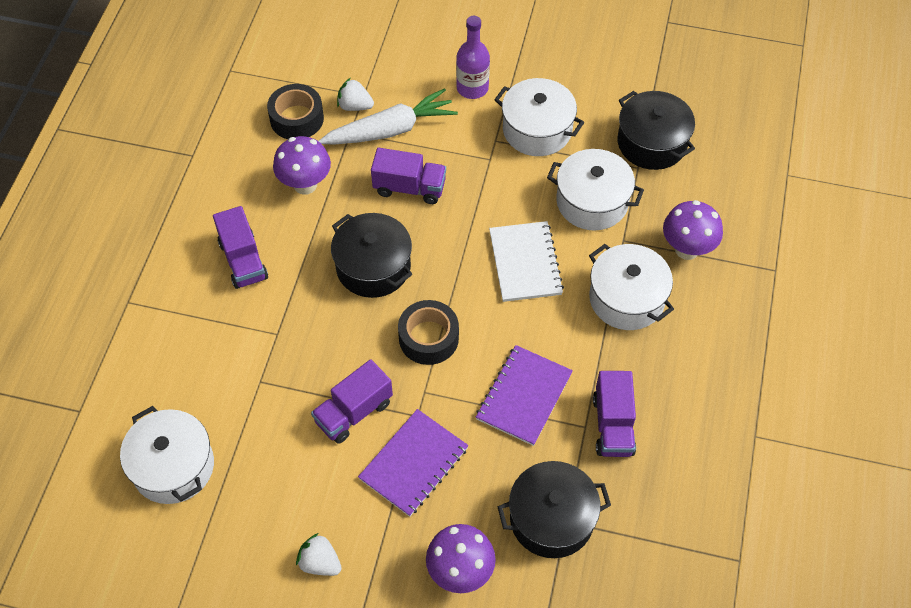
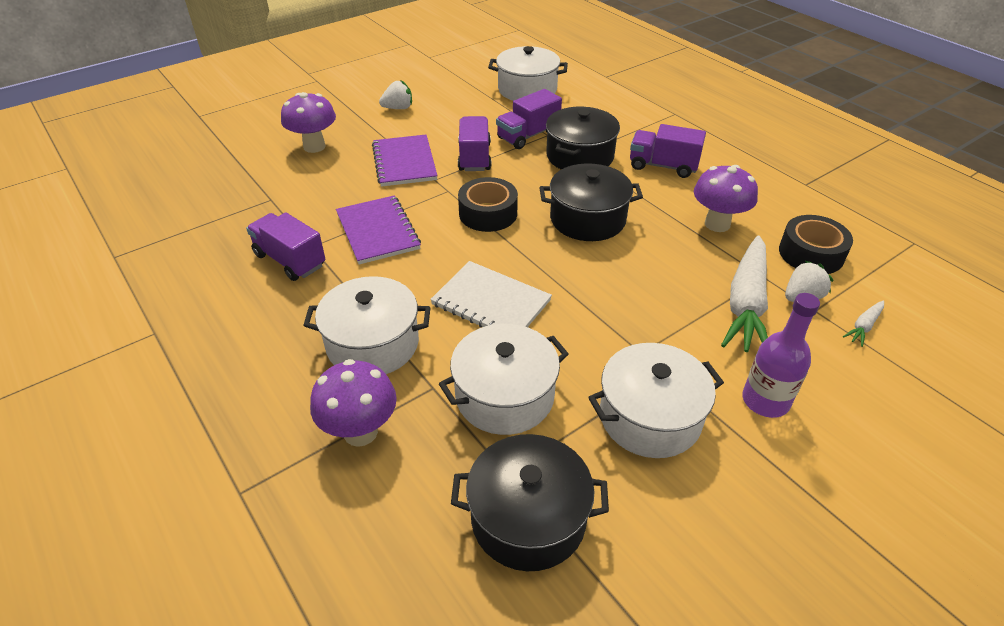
camera: 130 degrees right, 15 degrees down
purple truck [371,148,446,204] -> purple truck moved to [496,89,562,149]
black pot [498,461,611,558] -> black pot moved to [546,107,620,169]
none -> white carrot [843,301,884,347]

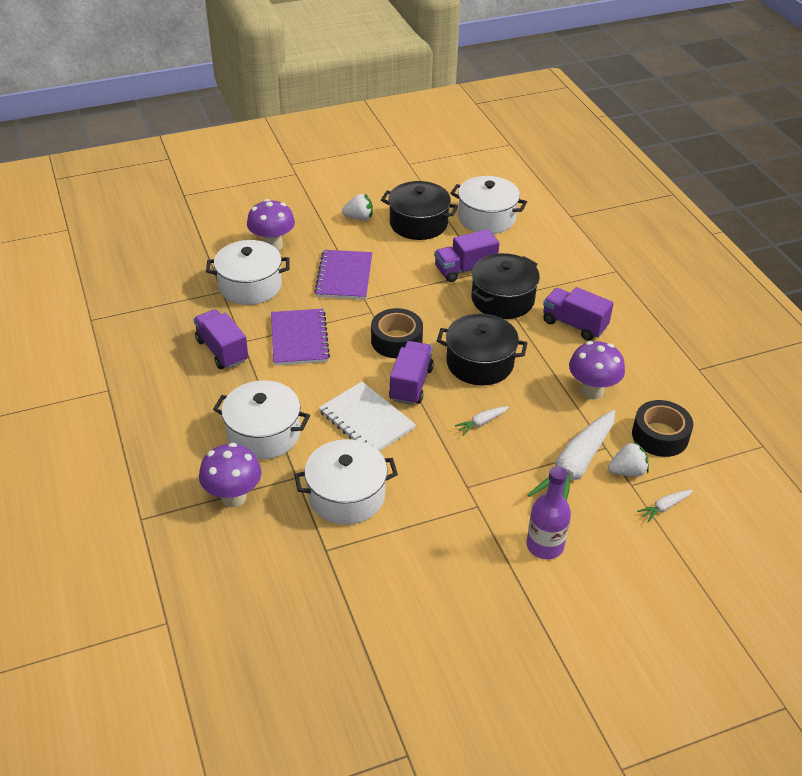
camera: 15 degrees right, 0 degrees up
black pot [451,434,609,571] -> black pot moved to [381,181,458,240]
purple truck [458,116,491,171] -> purple truck moved to [389,341,434,405]
white pot [588,343,724,458] -> white pot moved to [206,240,290,305]
none -> white carrot [455,406,509,435]

